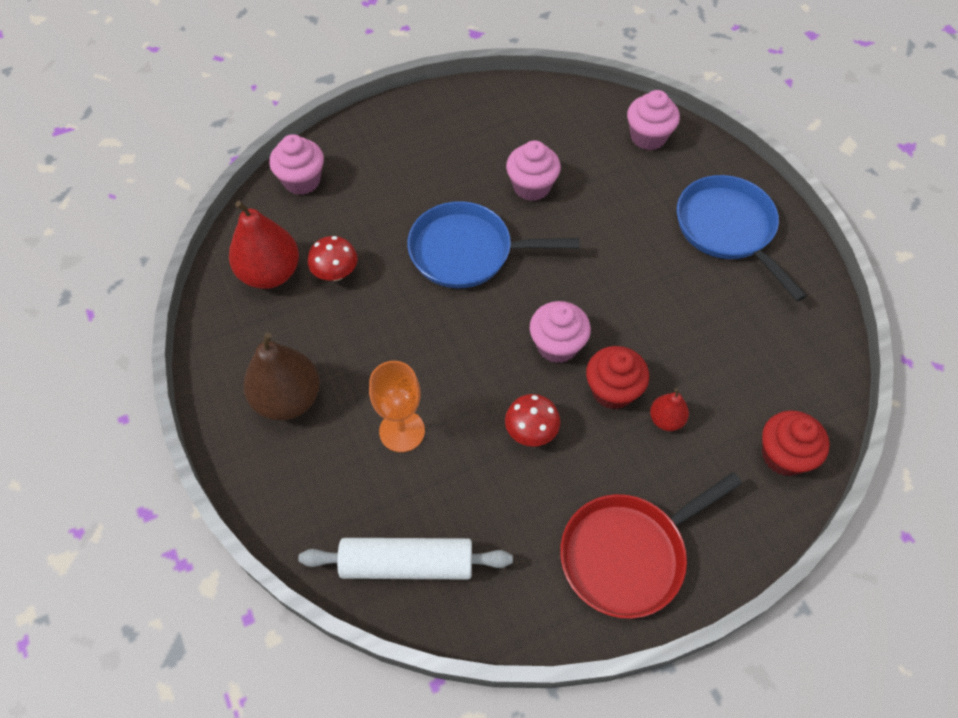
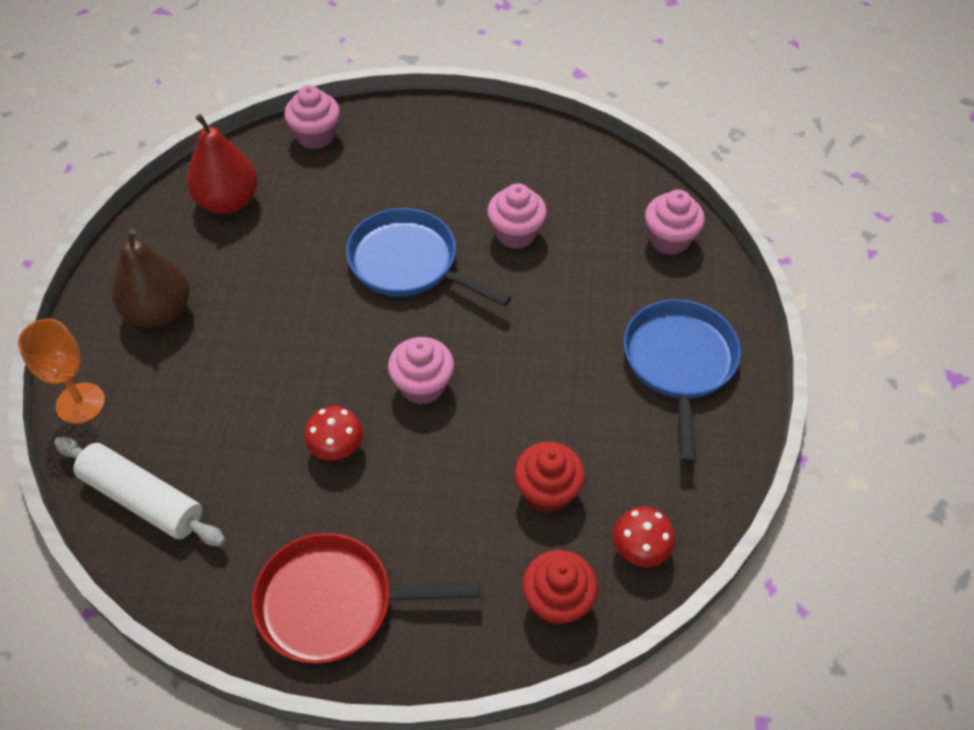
camera: 30 degrees right, 5 degrees down
red mushroom [308,236,358,281] -> red mushroom moved to [613,507,675,567]
orange goblet [369,361,425,452] -> orange goblet moved to [18,319,105,424]
red cupcake [586,346,649,409] -> red cupcake moved to [514,442,585,514]
red pear [650,388,689,431] -> none

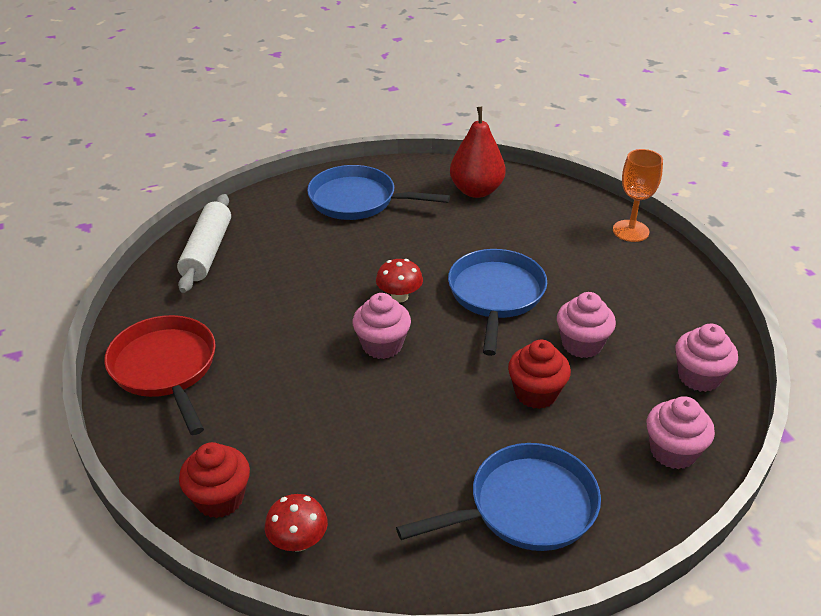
camera: 65 degrees right, 15 degrees down
orange goblet [18,319,105,424] -> orange goblet moved to [613,149,663,242]
brown pear [112,229,189,327] -> blue pan [307,165,450,220]
pink cupcake [284,85,340,149] -> pink cupcake moved to [675,324,738,392]
red mushroom [304,406,364,460] -> red mushroom moved to [376,259,423,303]
red cupcake [514,442,585,514] -> red cupcake moved to [508,340,571,409]

